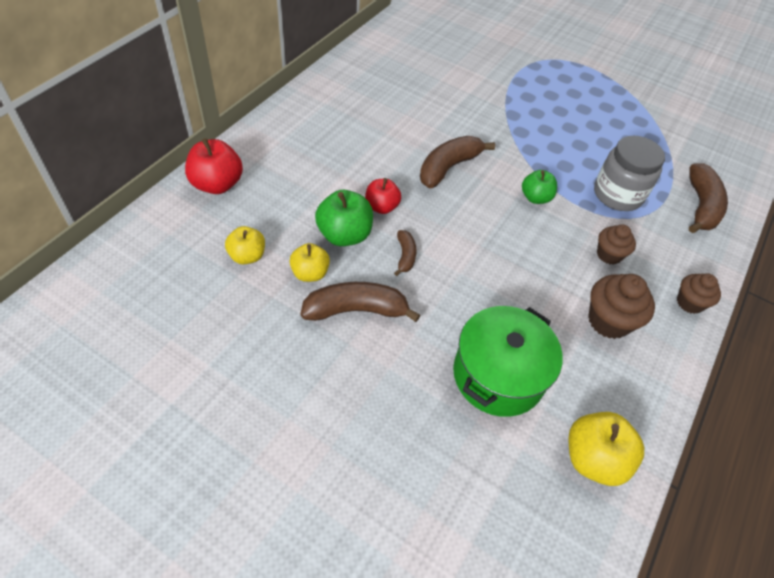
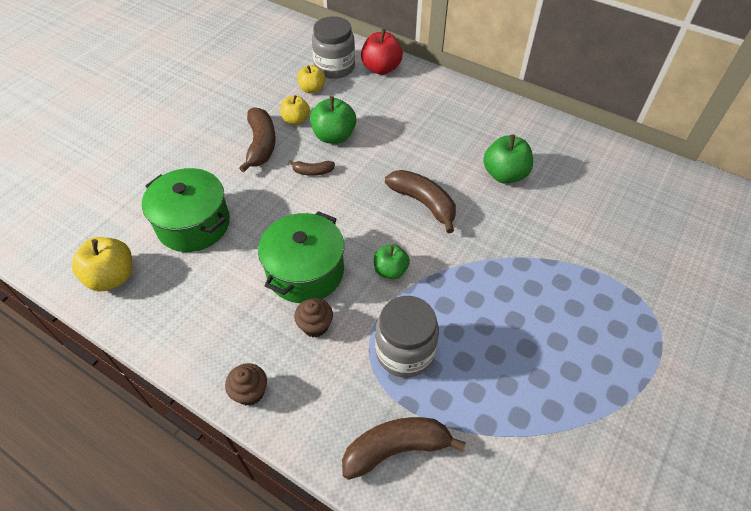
camera: 95 degrees right, 0 degrees up
red apple [365,178,401,214] -> none
brown cupcake [588,274,655,339] -> none
brown banana [689,163,728,233] -> brown banana turned 150 degrees clockwise [342,417,466,480]
none -> green pot [258,211,344,303]
none -> grey jar [312,16,355,79]
none -> green apple [483,134,533,184]

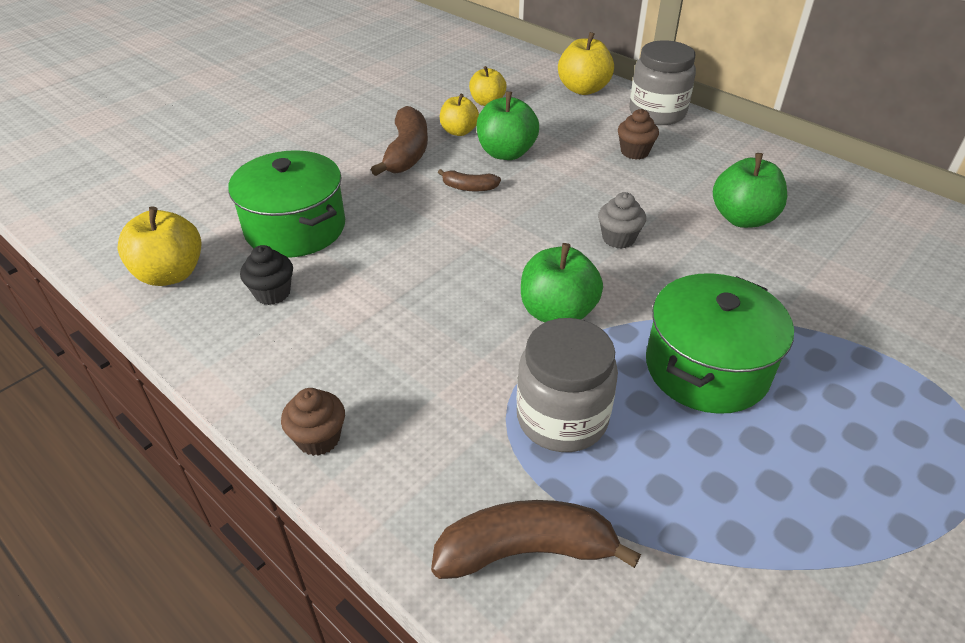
camera: 10 degrees right, 10 degrees down
green pot [258,211,344,303] -> green pot moved to [646,273,794,414]
brown cupcake [294,298,333,337] -> brown cupcake moved to [618,109,659,160]
grey jar [312,16,355,79] -> grey jar moved to [629,40,696,125]
red apple [361,29,403,75] -> yellow apple [558,32,614,95]
green apple [374,244,410,279] -> green apple [521,243,603,323], size x1.52
brown banana [385,170,456,233] -> grey cupcake [598,192,646,249]
none -> black cupcake [240,245,293,305]

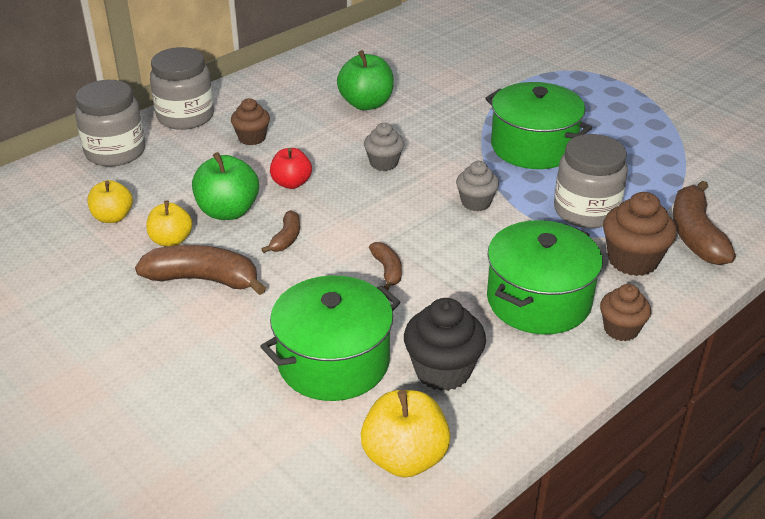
camera: 85 degrees left, 5 degrees down
black cupcake [240,245,293,305] -> black cupcake [404,298,486,391], size x1.55
green apple [521,243,603,323] -> grey cupcake [456,161,499,211]
yellow apple [558,32,614,95] -> grey jar [75,80,145,166]
none -> red apple [270,148,312,189]
none -> brown banana [369,242,402,290]
none -> green pot [487,220,603,334]
none -> brown cupcake [603,192,677,276]

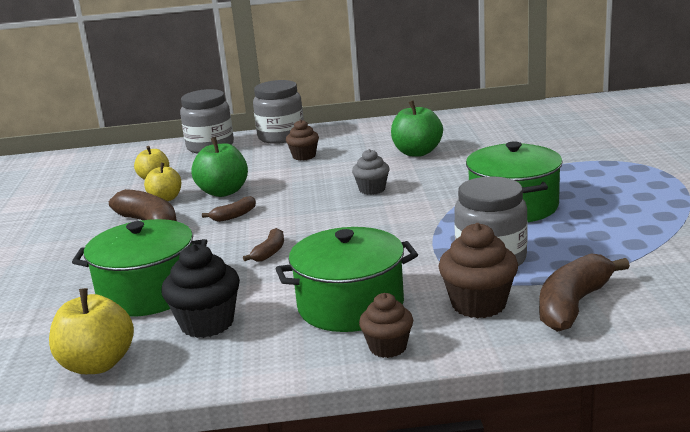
camera: 40 degrees right, 15 degrees down
red apple [270,148,312,189] -> none
grey cupcake [456,161,499,211] -> none

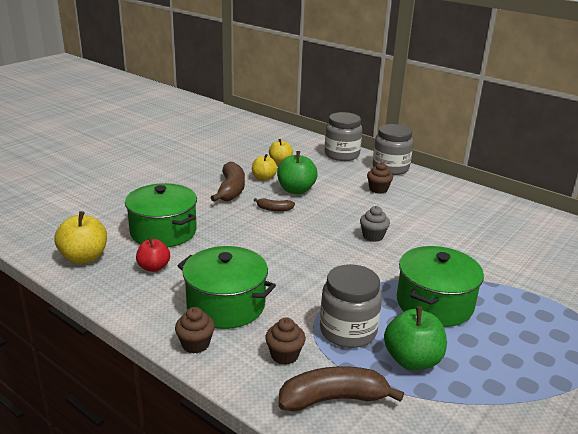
camera: 40 degrees right, 5 degrees up
black cupcake [161,244,240,338] -> red apple [136,237,170,272]
brown banana [243,228,284,261] -> none
green apple [391,101,443,157] -> green apple moved to [384,306,447,370]
brown cupcake [438,223,518,318] -> brown cupcake [265,318,306,365], size x0.65

